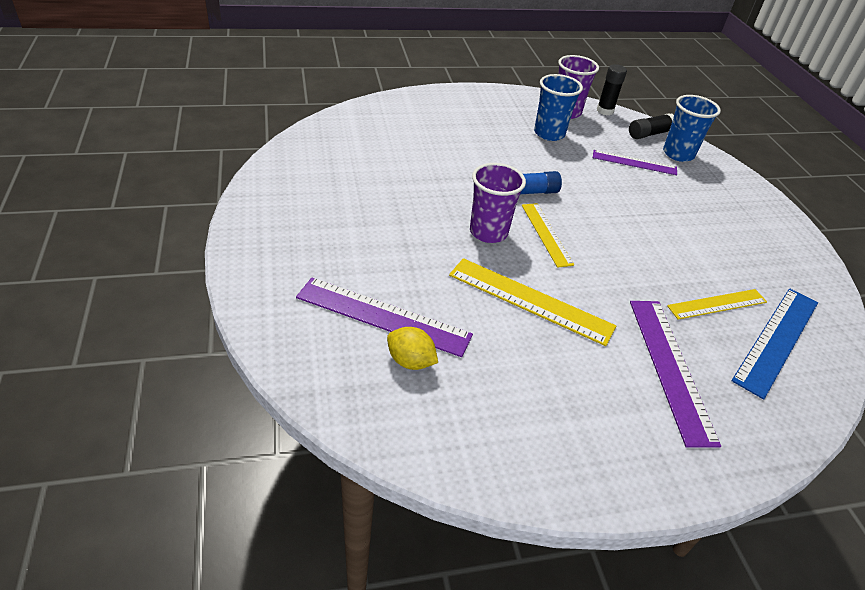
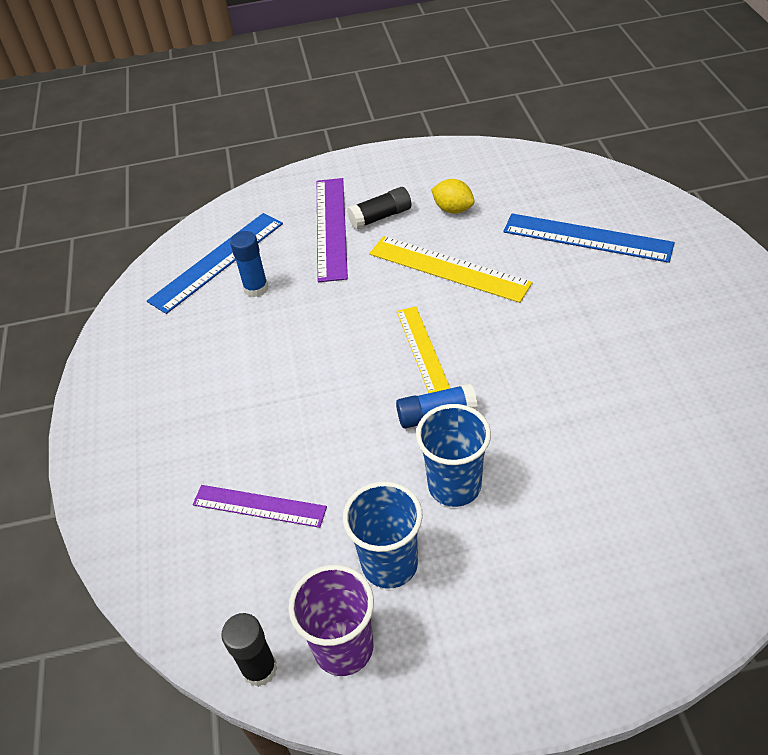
camera: 170 degrees left, 5 degrees up
purple ruler [296,278,473,357] -> blue ruler [503,213,675,263]
yellow lemon [387,327,438,370] -> yellow lemon moved to [431,179,475,214]
purple cup [470,163,526,243] -> none
black glue stick [629,113,674,139] -> black glue stick moved to [347,187,411,229]
blue cup [663,95,721,162] -> blue cup moved to [416,404,491,507]
yellow ruler [667,289,767,320] -> blue glue stick [230,231,268,297]

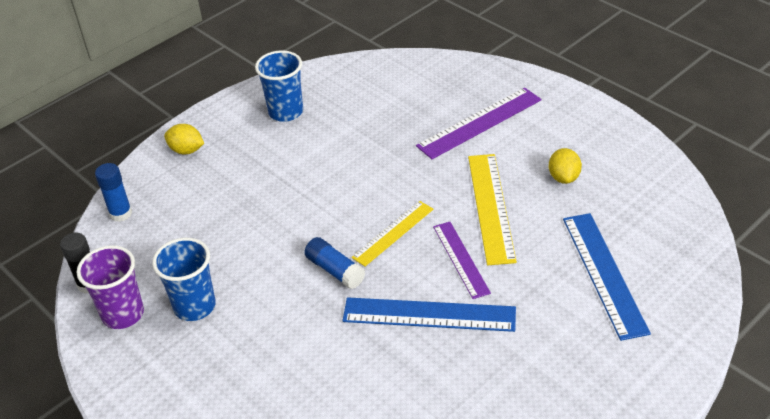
camera: 55 degrees right, 5 degrees down
blue ruler [147,213,283,314] -> blue ruler moved to [343,297,516,332]
purple ruler [193,485,327,528] -> purple ruler moved to [433,222,491,299]
blue glue stick [230,231,268,297] -> blue glue stick moved to [95,163,132,222]
black glue stick [347,187,411,229] -> none
blue cup [416,404,491,507] -> blue cup moved to [255,50,303,122]
none -> yellow lemon [164,124,204,154]

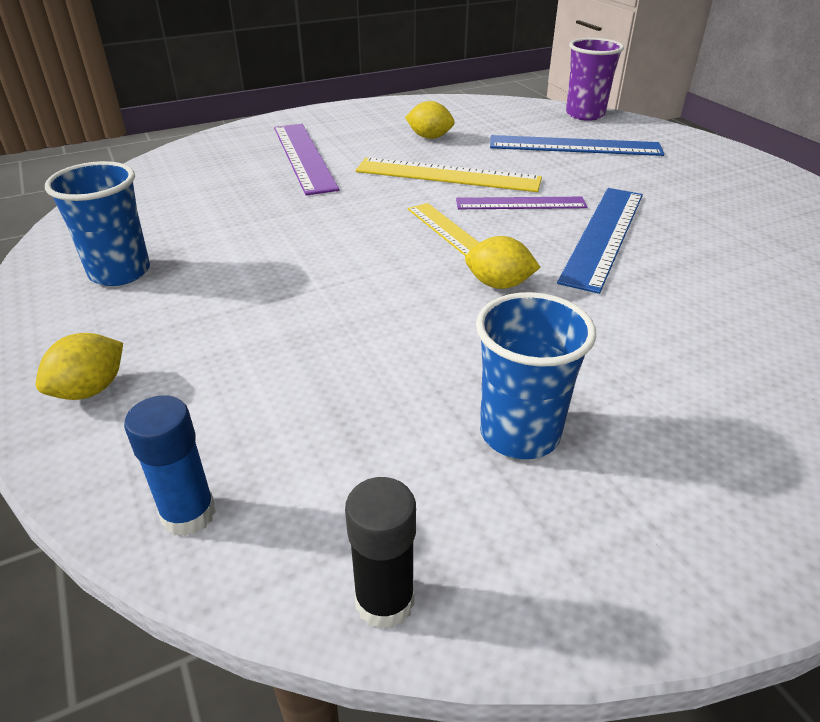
camera: 75 degrees left, 5 degrees down
purple cup [76,245,144,329] -> purple cup moved to [566,38,624,121]
blue glue stick [304,237,365,289] -> yellow lemon [465,236,541,289]

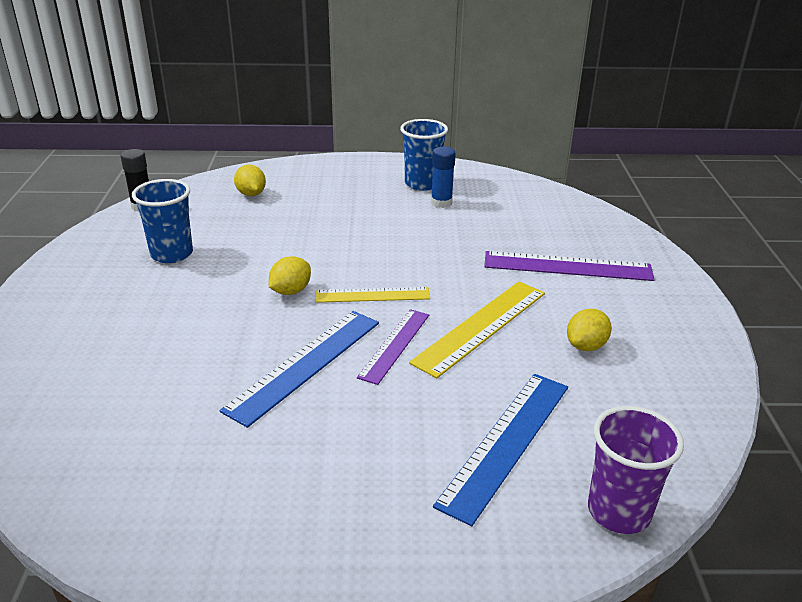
camera: 115 degrees right, 5 degrees down
yellow lemon [36,333,123,400] -> yellow lemon moved to [234,165,266,196]
blue glue stick [124,396,216,536] -> blue glue stick moved to [431,147,456,208]
blue ruler [557,188,643,294] -> blue ruler turned 75 degrees clockwise [219,311,379,428]

